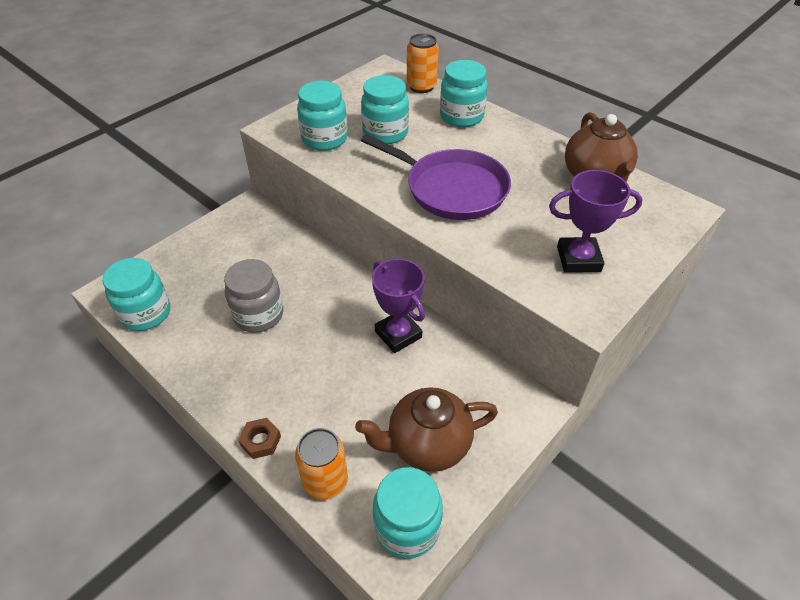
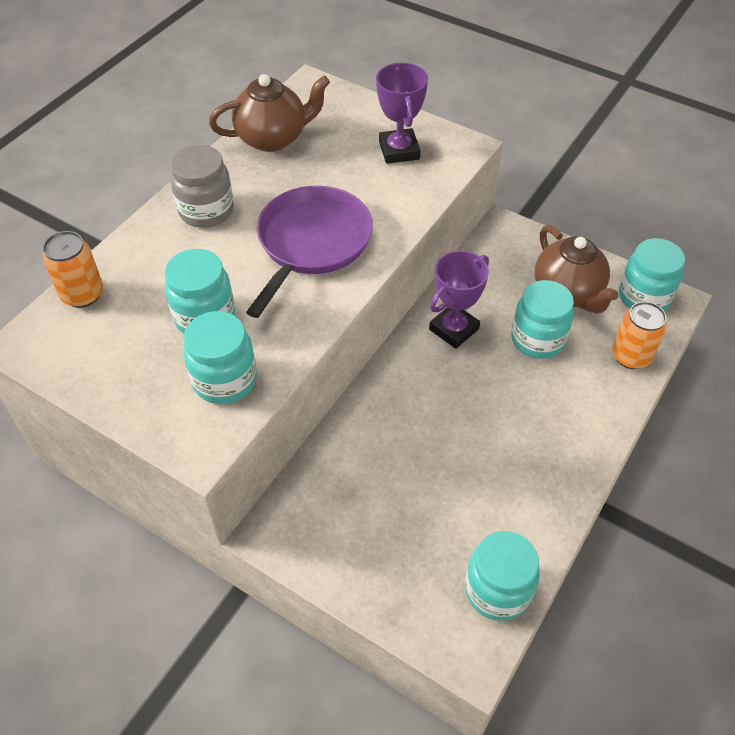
camera: 100 degrees left, 5 degrees up
grey jar [224,259,283,333] -> grey jar moved to [170,145,234,228]
brown nut [238,418,281,459] -> none
turquoise jar [440,60,488,127] -> turquoise jar moved to [511,280,574,359]

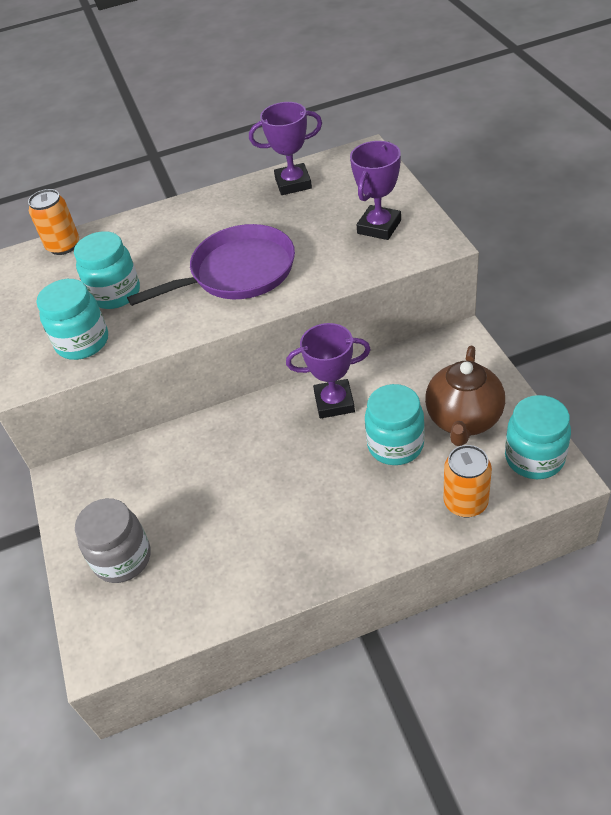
camera: 45 degrees right, 5 degrees down
grey jar [170,145,234,228] -> grey jar moved to [75,498,150,583]
brown teapot [209,74,330,152] -> purple trophy [249,102,322,195]
turquoise jar [465,531,540,621] -> none

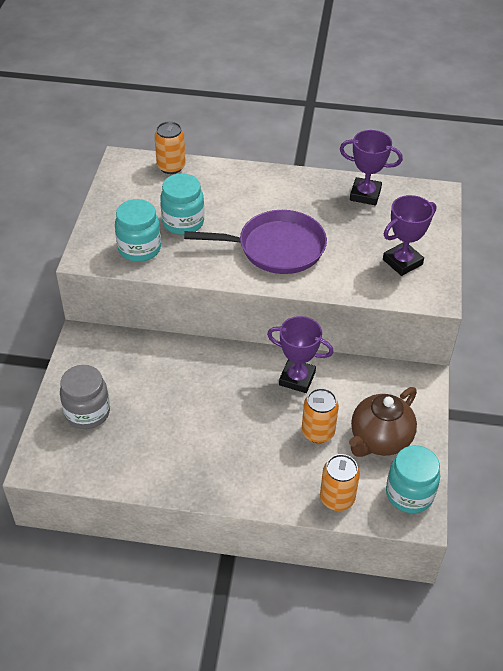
camera: 20 degrees right, 0 degrees up
turquoise jar [365,384,425,465] -> orange can [302,388,339,443]

